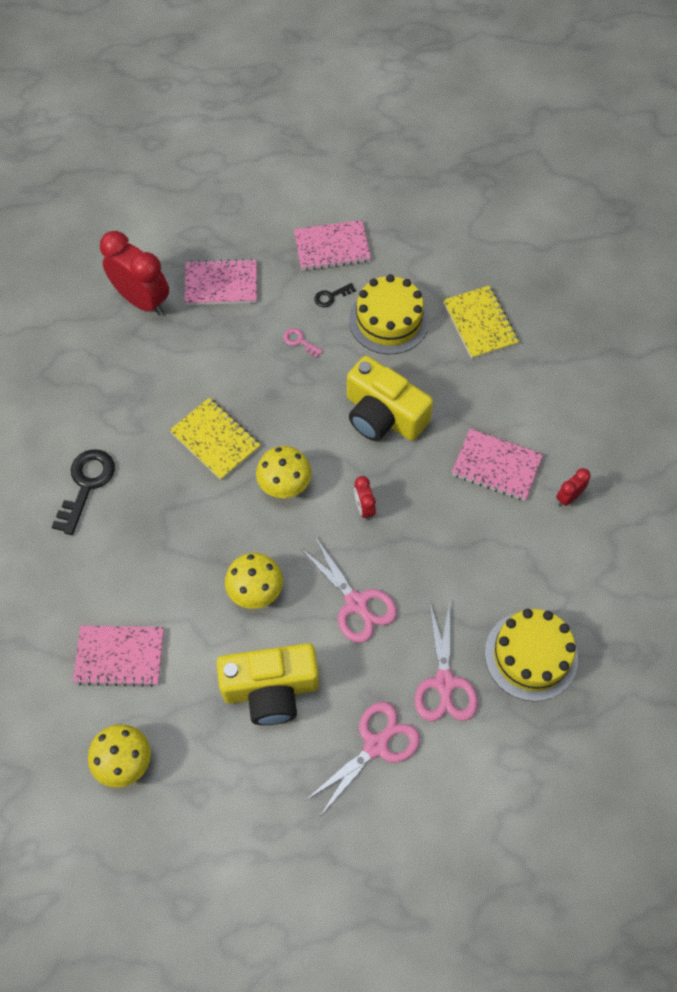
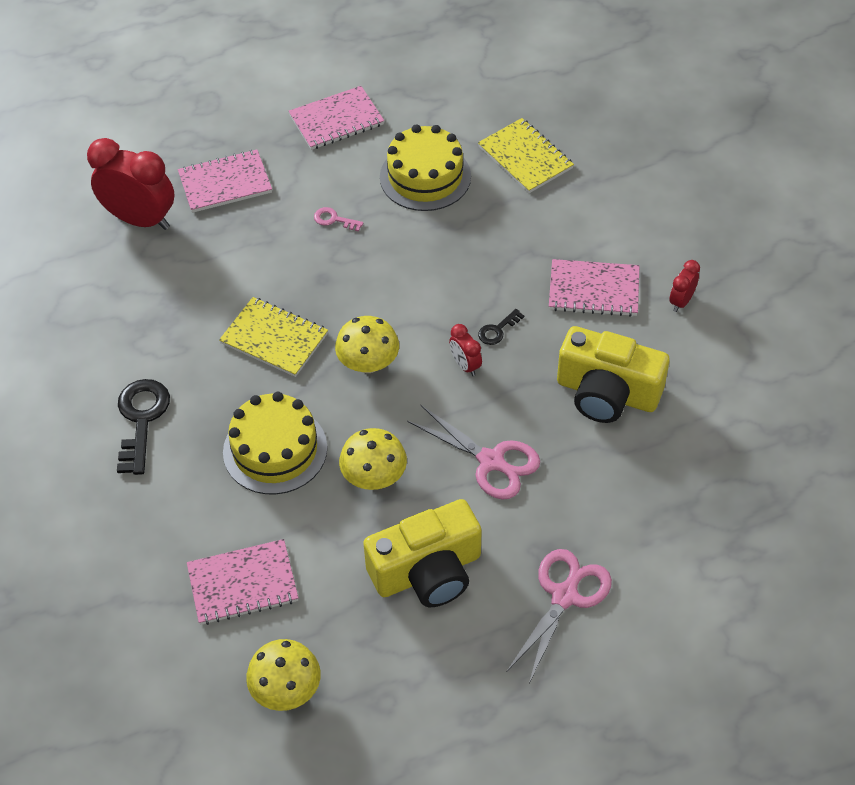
camera: 15 degrees left, 10 degrees down
black key [314,283,356,307] -> black key moved to [478,309,524,345]
yellow camera [347,356,433,441] -> yellow camera moved to [557,326,670,423]
pink scissors [414,601,478,721] -> none
yellow cake [485,609,578,701] -> yellow cake moved to [223,392,327,494]

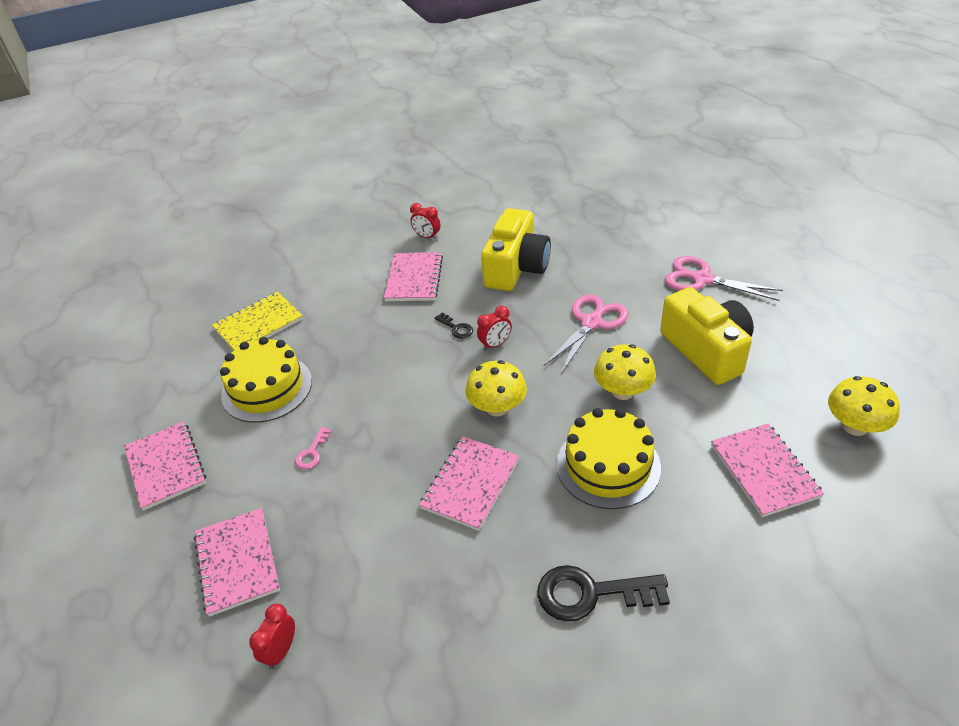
camera: 90 degrees left, 10 degrees down
red clock [87,138,174,230] -> red clock [249,604,295,669], size x0.47
yellow notebook [219,297,328,377] -> pink notebook [419,436,520,531]

